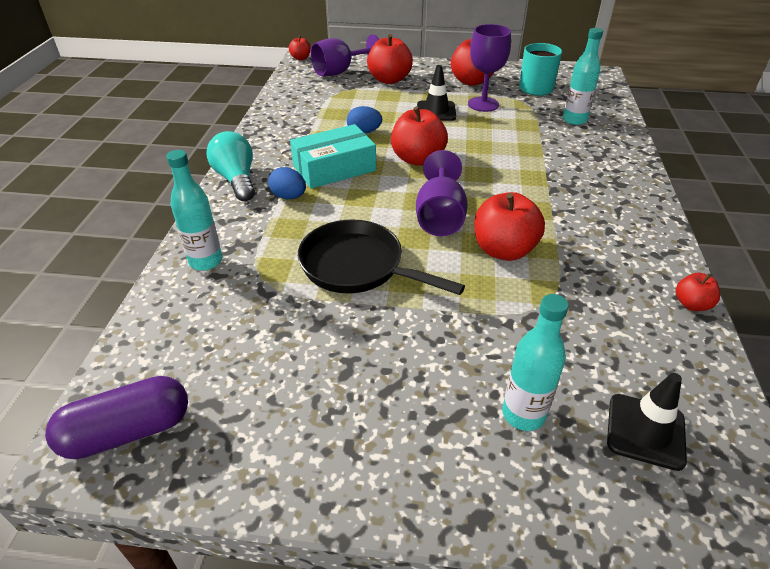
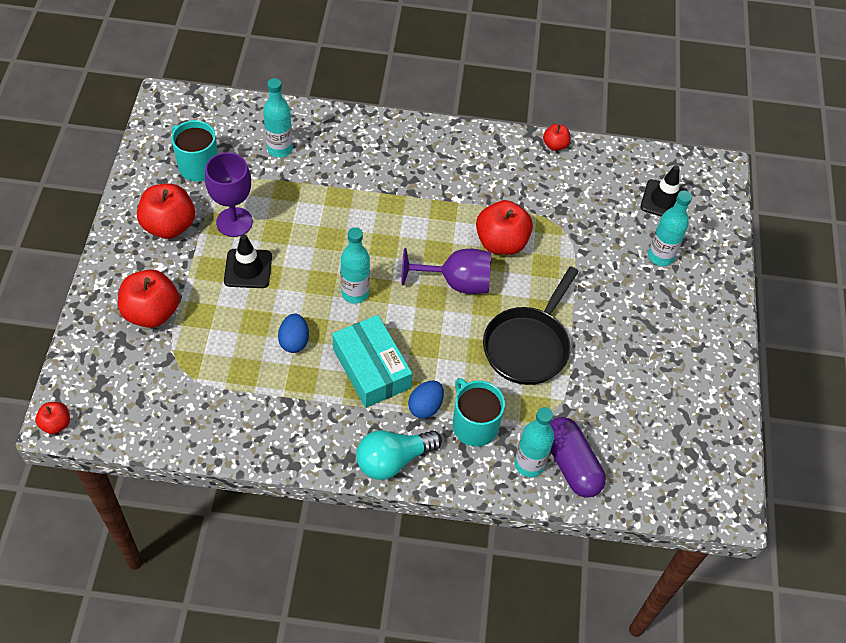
camera: 95 degrees left, 15 degrees up
purple capsule [45,376,188,459] -> purple capsule moved to [550,417,606,498]
purple goblet [311,34,379,76] -> none
red apple [391,106,448,166] -> turquoise bottle [341,227,370,304]
none -> turquoise mug [453,378,505,447]

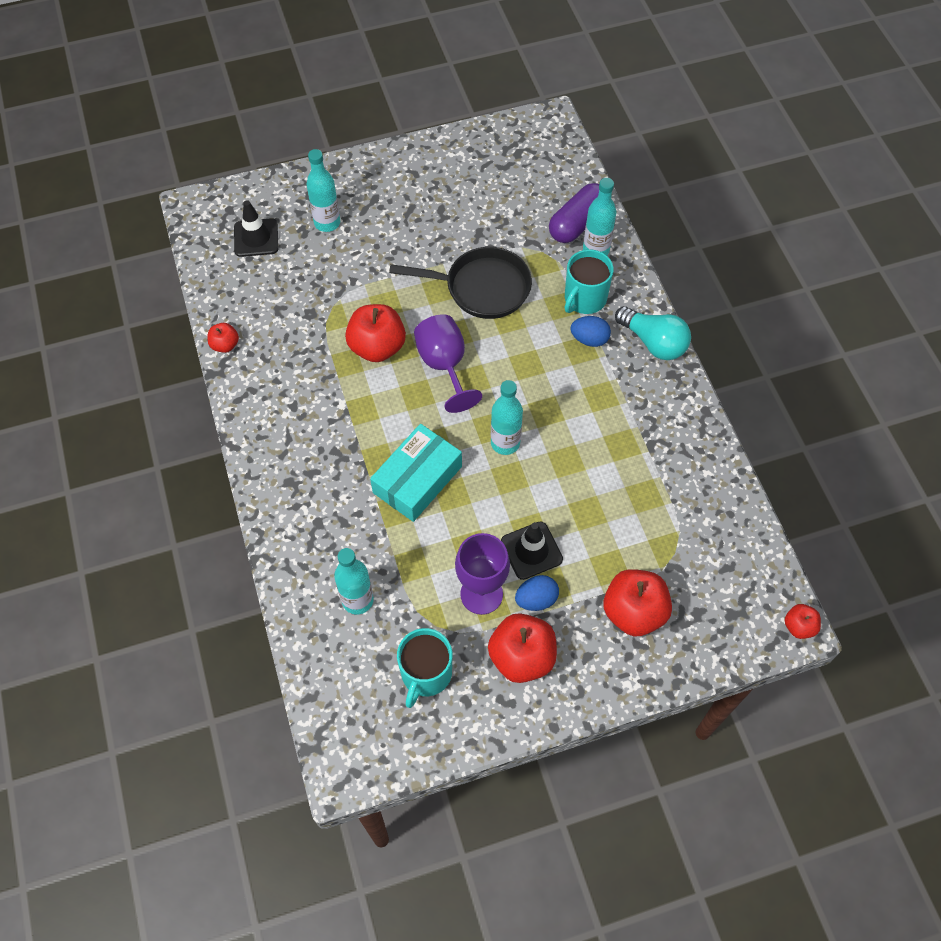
camera: 110 degrees left, 5 degrees up
blue egg [278,313,309,353] -> blue egg moved to [515,575,559,611]
turquoise box [332,315,412,408] -> turquoise box moved to [370,424,462,522]

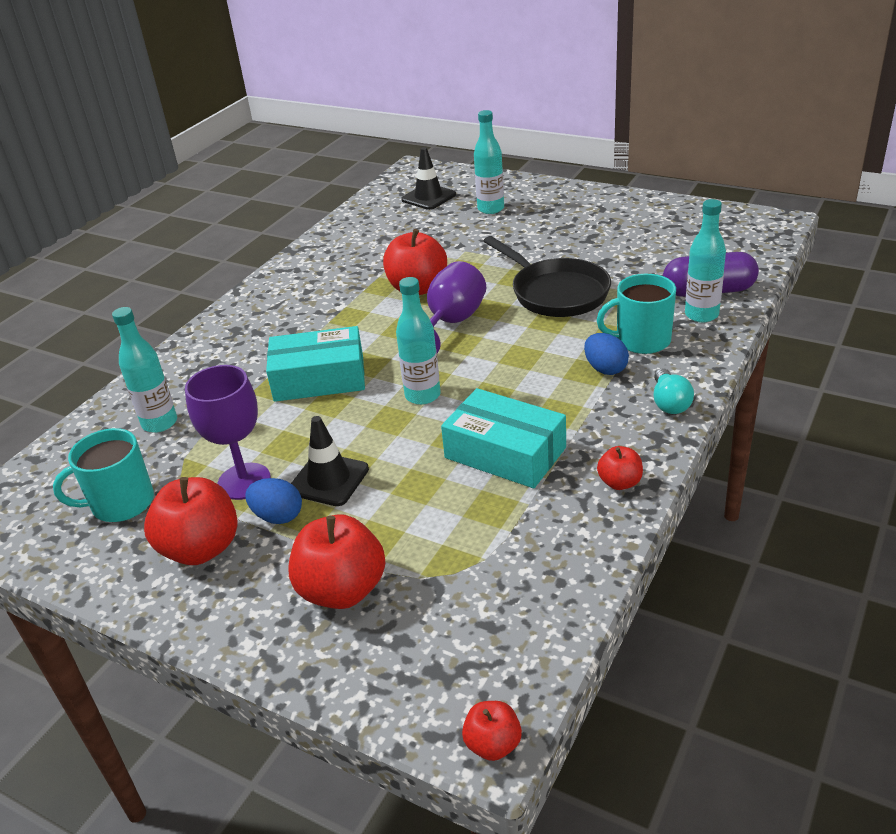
camera: 50 degrees right, 25 degrees down
red apple [208,323,239,353] -> red apple moved to [597,446,643,490]
turquoise light bulb [615,306,691,360] -> turquoise light bulb [654,368,694,414], size x0.65
none -> turquoise box [441,388,566,488]

